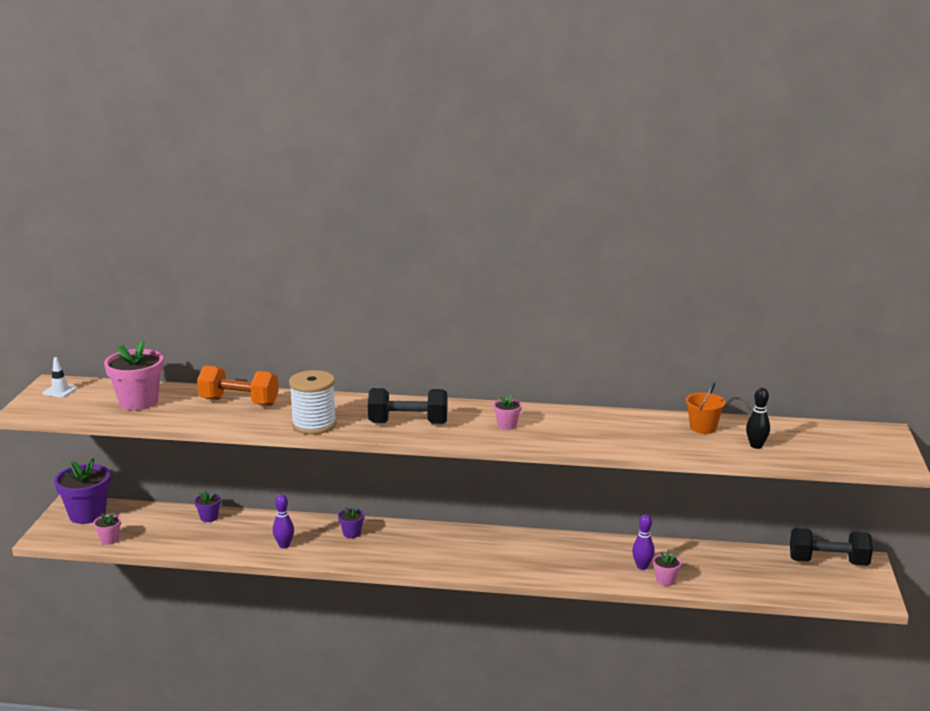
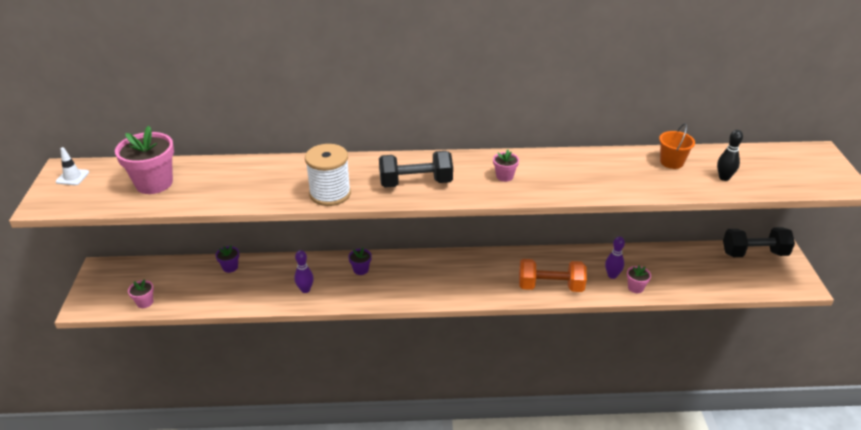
camera: 10 degrees left, 15 degrees up
purple flower pot [54,458,110,524] -> none
orange dumbbell [197,365,279,406] -> orange dumbbell moved to [519,259,587,292]

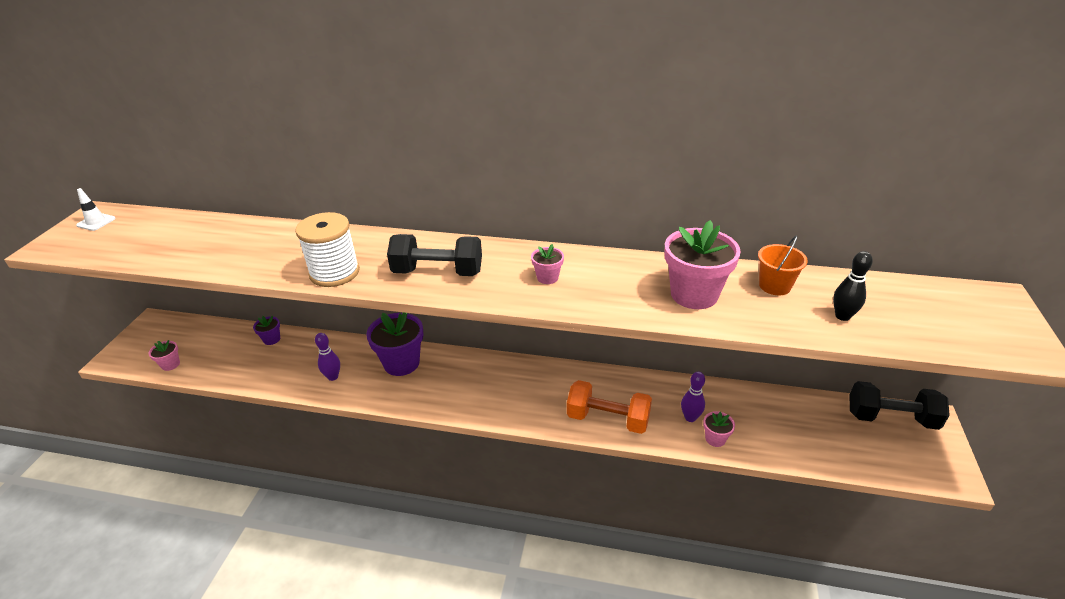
camera: 15 degrees right, 0 degrees up
pink flower pot [115,126,174,194] -> pink flower pot moved to [664,220,741,309]
purple flower pot [348,248,372,275] -> purple flower pot [366,312,423,376], size x2.07

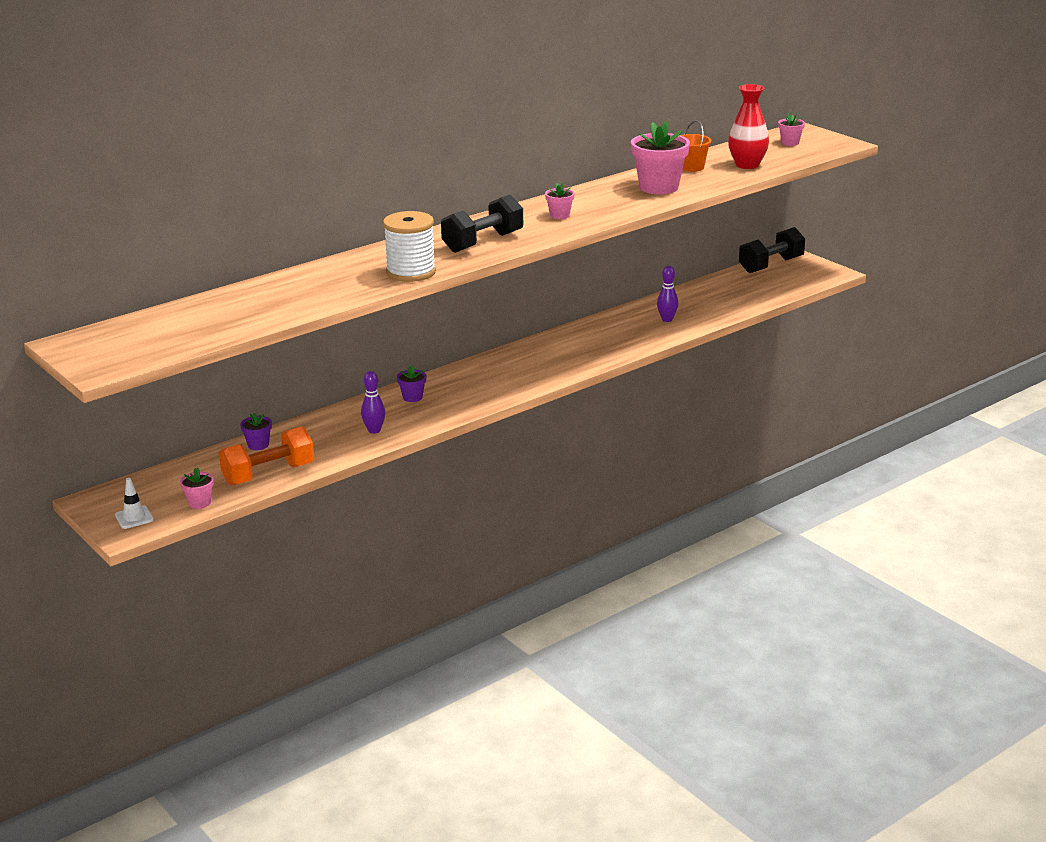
camera: 50 degrees left, 10 degrees down
white traffic cone [76,188,116,231] -> white traffic cone moved to [115,478,154,529]
purple flower pot [366,312,423,376] -> purple flower pot [397,365,426,402], size x0.48
orange dumbbell [567,380,652,434] -> orange dumbbell moved to [219,426,314,485]
pink flower pot [703,411,735,447] -> pink flower pot moved to [778,113,805,146]
black bowling pin [833,251,873,321] -> red vase [728,84,769,169]

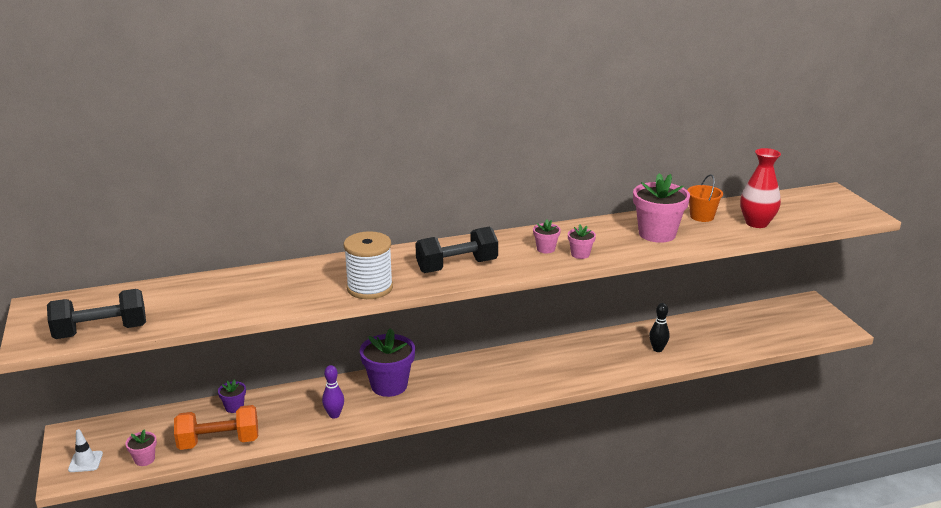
camera: 20 degrees right, 0 degrees up
purple flower pot [397,365,426,402] -> purple flower pot [360,328,415,397], size x2.07
purple bowling pin [657,266,678,322] -> black bowling pin [649,303,670,352]
black dumbbell [739,227,805,273] -> black dumbbell moved to [47,289,146,339]
pink flower pot [778,113,805,146] -> pink flower pot moved to [568,224,596,259]

